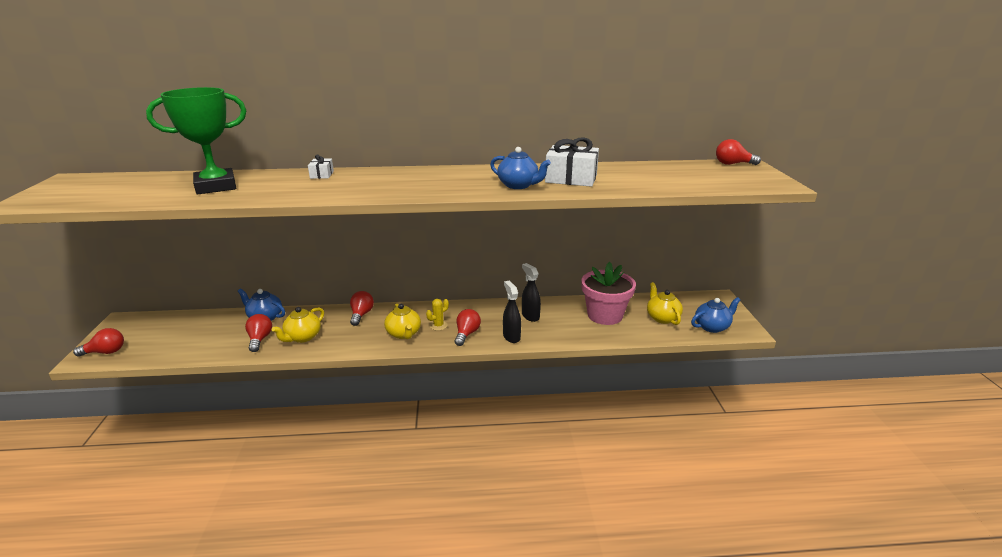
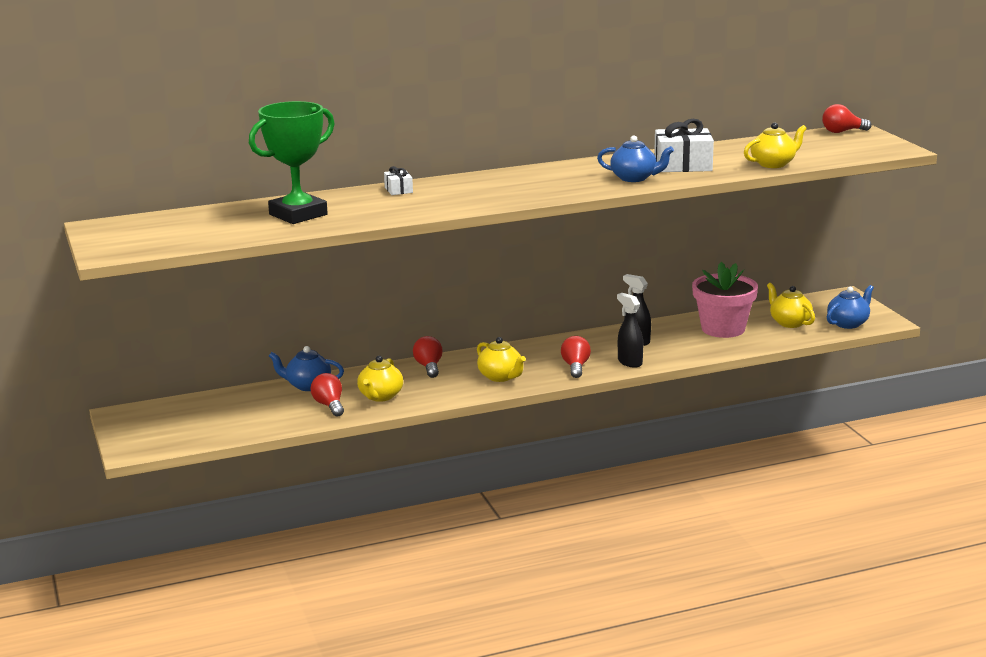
camera: 15 degrees left, 5 degrees down
red light bulb [73,328,124,356] -> none
yellow cactus [426,299,449,331] -> none
none -> yellow teapot [744,122,807,168]

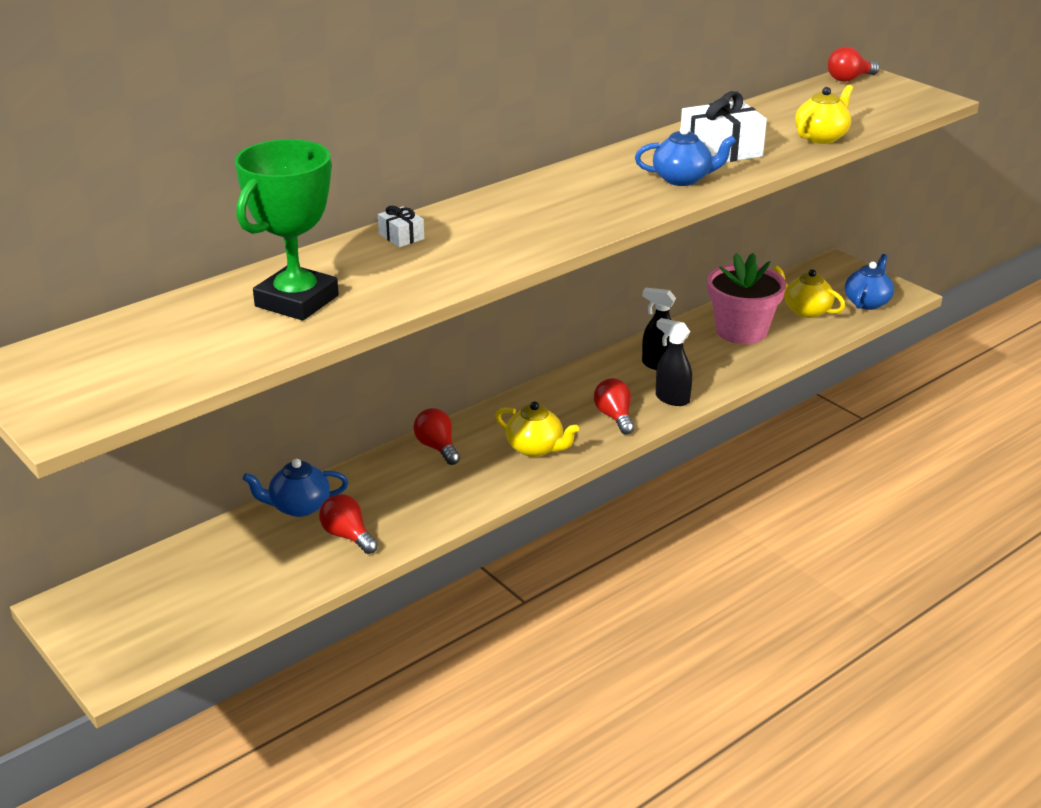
camera: 20 degrees left, 10 degrees up
yellow teapot [357,356,403,402] -> none

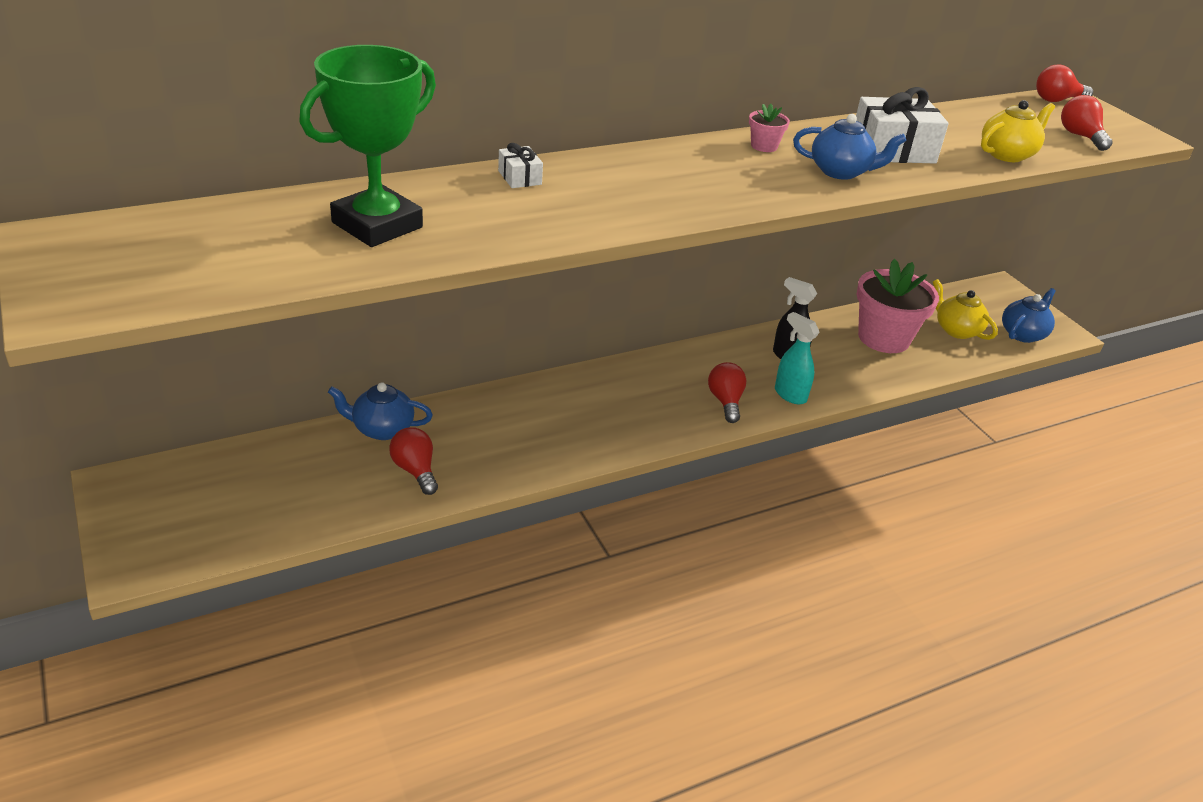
camera: 10 degrees right, 5 degrees up
red light bulb [413,408,460,465] -> red light bulb moved to [1061,95,1113,151]
yellow teapot [495,401,579,457] -> none
black spray bottle [656,318,692,406] -> turquoise spray bottle [775,312,819,404]
none -> pink flower pot [749,104,790,152]

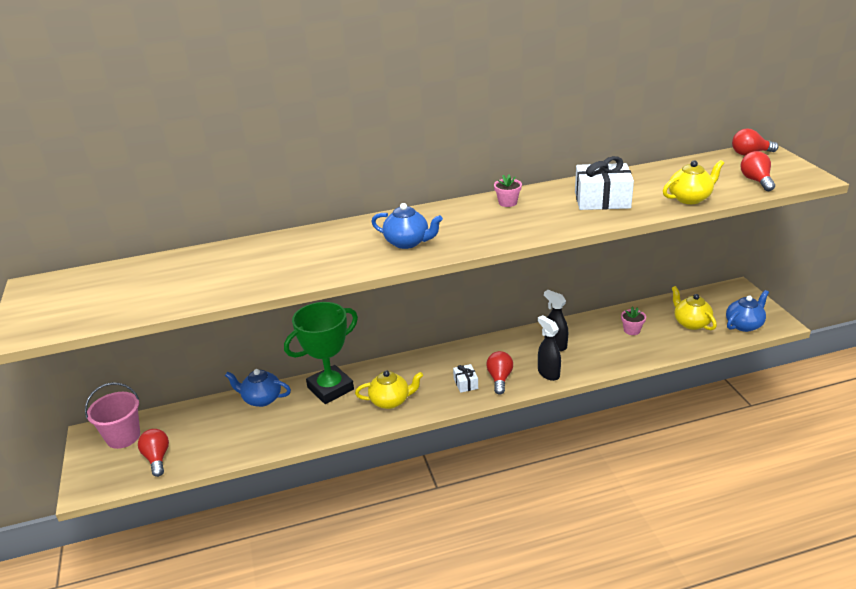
camera: 15 degrees right, 5 degrees down
green trophy [299,45,436,247] -> green trophy moved to [284,302,358,404]
red light bulb [389,427,438,495] -> red light bulb moved to [138,429,169,477]
white gift [498,143,543,188] -> white gift moved to [453,364,478,393]
turquoise spray bottle [775,312,819,404] -> black spray bottle [538,315,561,381]
blue teapot [793,114,906,180] -> blue teapot moved to [371,203,443,249]
pink flower pot [856,259,939,353] -> pink flower pot [621,307,646,335], size x0.43
none -> pink bucket [85,383,140,449]
none -> yellow teapot [355,370,423,409]

